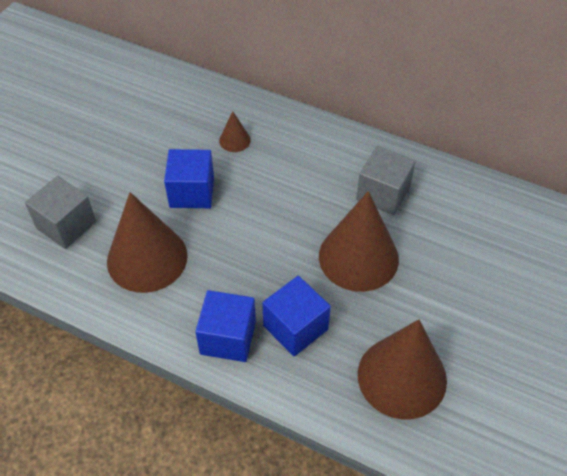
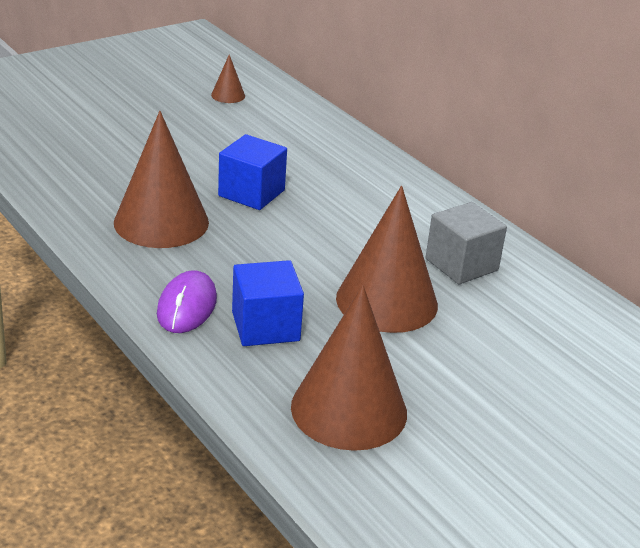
camera: 25 degrees right, 20 degrees down
grey cube [25,176,96,249] -> none
blue cube [195,290,256,362] -> purple mouse [157,270,217,333]
brown cone [219,111,251,152] -> brown cone moved to [211,54,245,103]

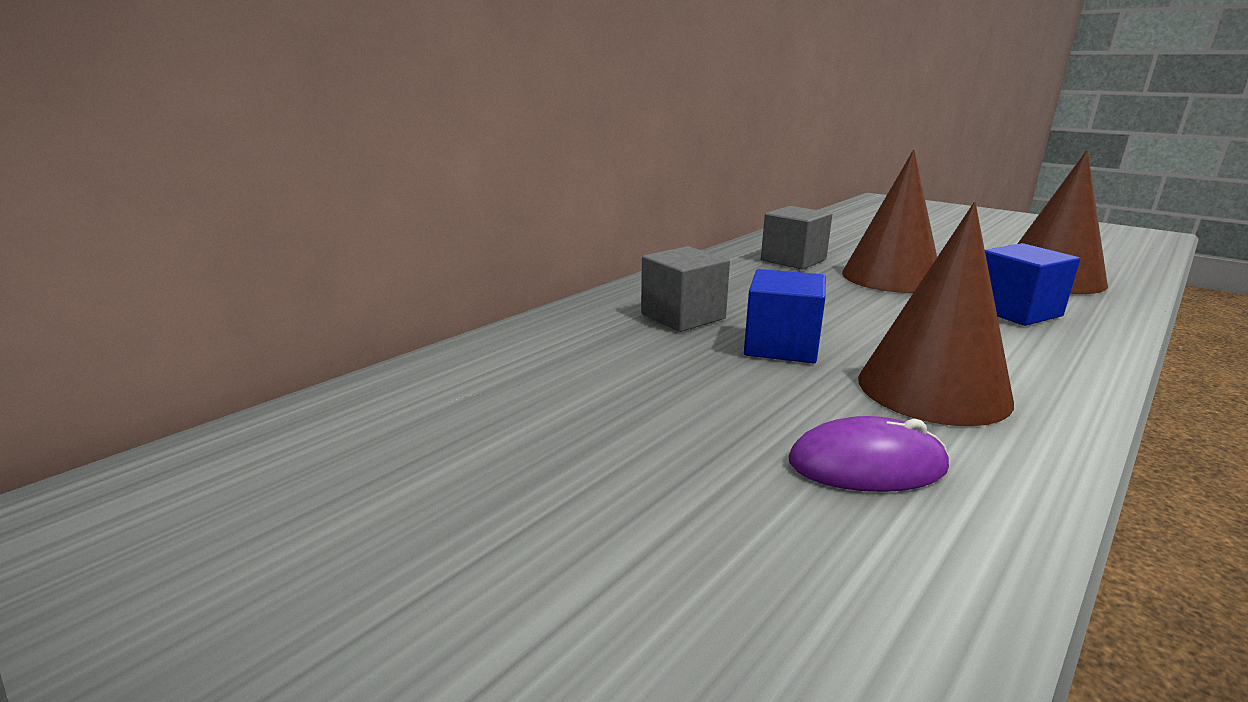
camera: 100 degrees left, 10 degrees down
purple mouse [157,270,217,333] -> purple mouse moved to [789,416,949,492]
brown cone [211,54,245,103] -> none
none -> grey cube [641,246,730,332]

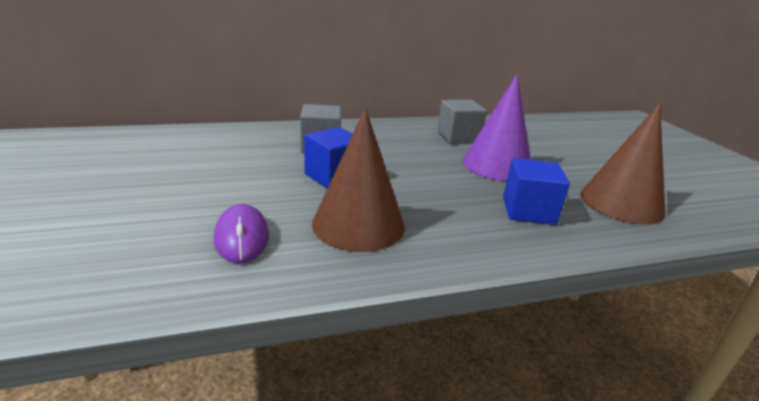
camera: 30 degrees right, 5 degrees up
purple mouse [789,416,949,492] -> purple mouse turned 45 degrees clockwise [214,204,269,263]
brown cone [842,150,937,293] -> purple cone [463,75,531,181]

